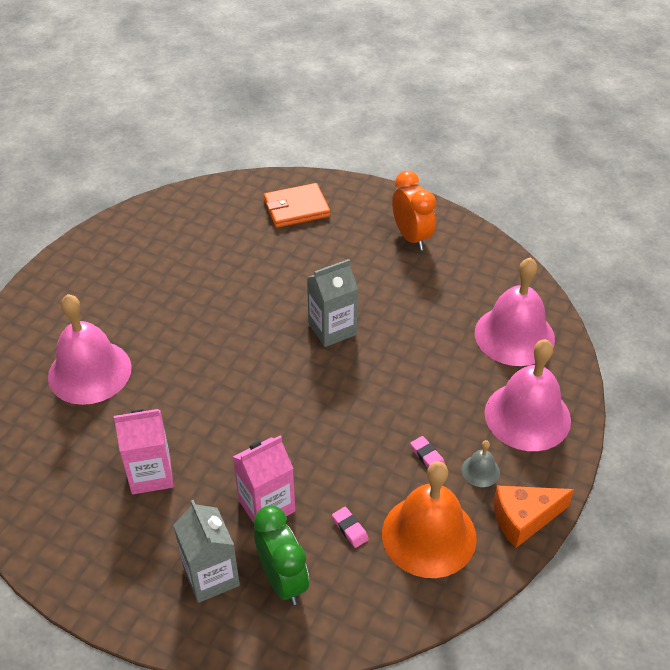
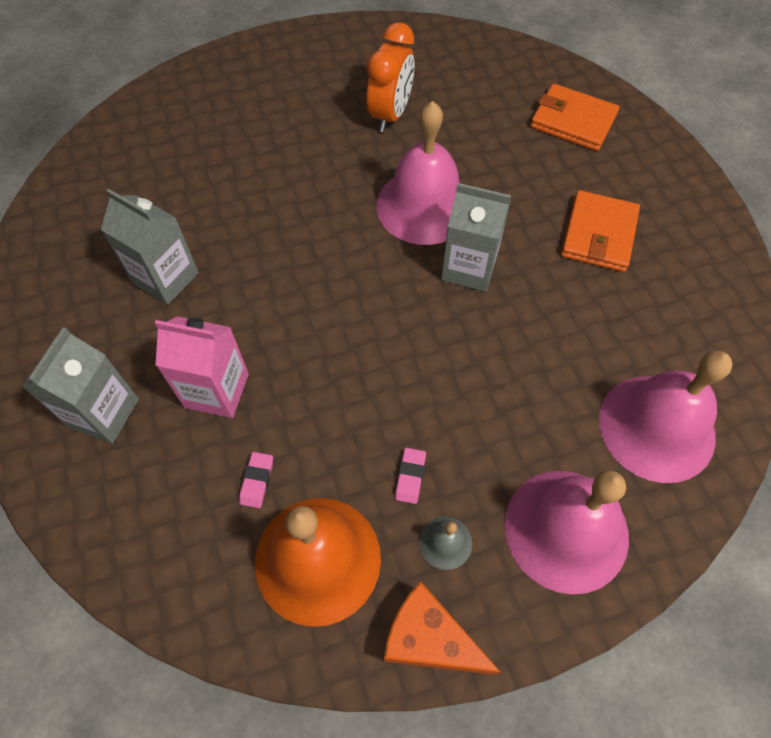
camera: 45 degrees right, 15 degrees up
pink bell [48,294,132,405] -> pink bell moved to [376,101,460,245]
pink carton [114,409,173,494] -> grey carton [101,189,199,305]
green clock [254,505,309,605] -> none
orange clock [392,171,436,251] -> orange clock moved to [367,22,415,132]
none -> orange wallet [561,190,640,272]

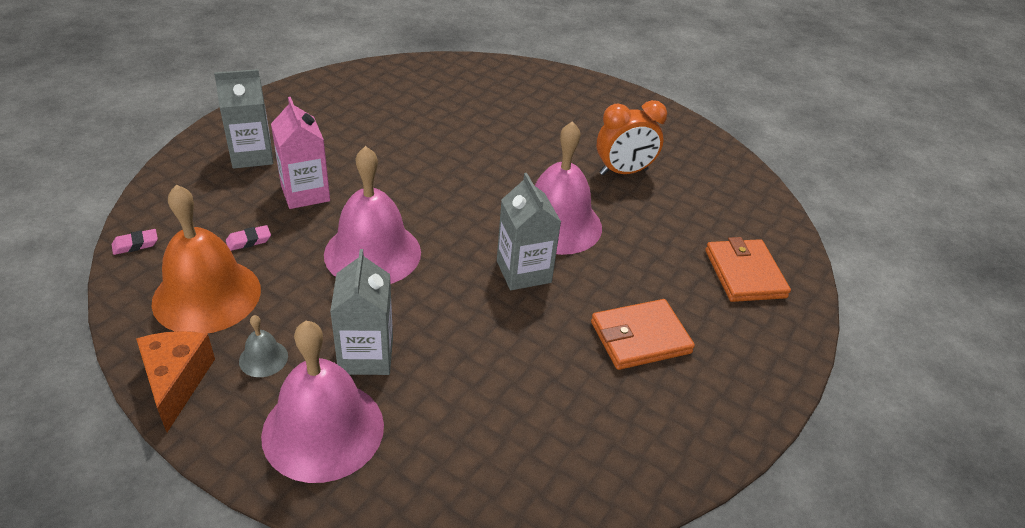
camera: 50 degrees right, 20 degrees down
grey carton [101,189,199,305] -> grey carton moved to [330,249,393,375]
pink eraser [395,448,426,504] -> pink eraser moved to [112,229,158,255]
pink bell [599,351,733,483] -> pink bell moved to [324,146,421,284]

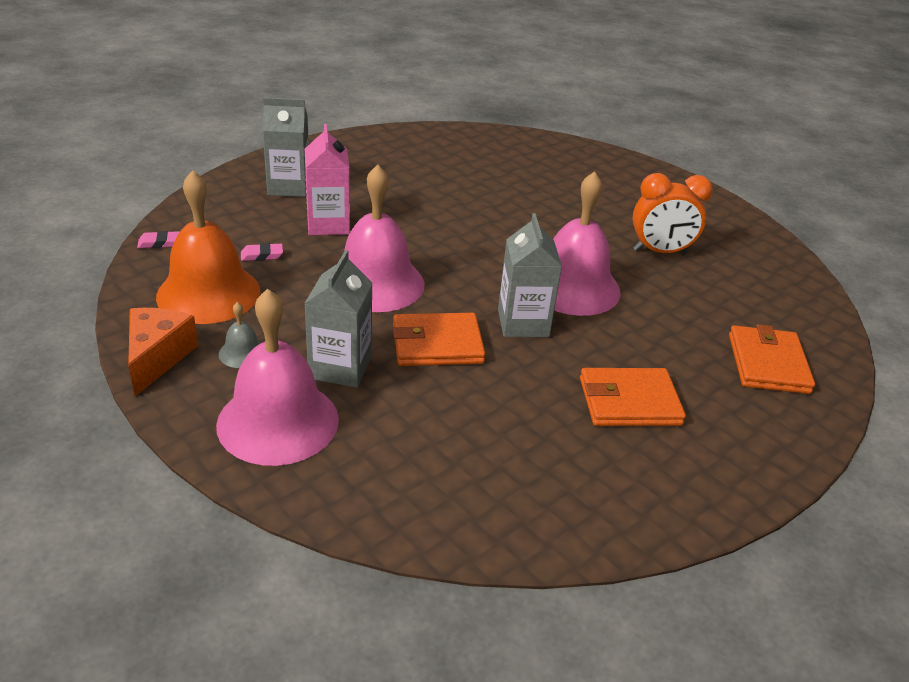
camera: 15 degrees right, 5 degrees down
none -> orange wallet [393,313,486,366]

